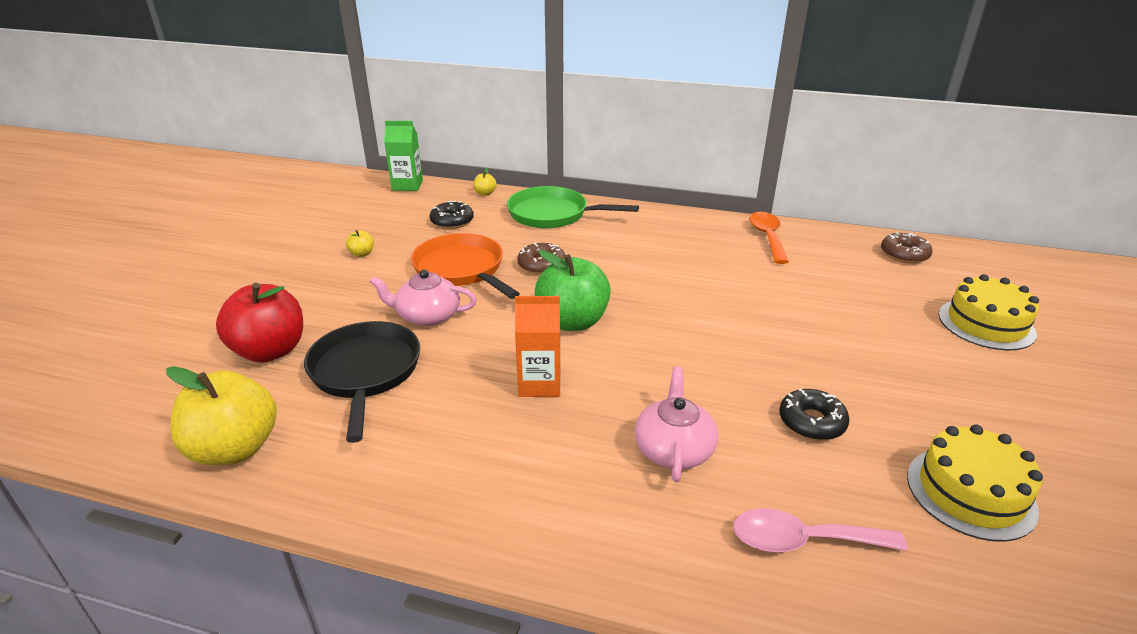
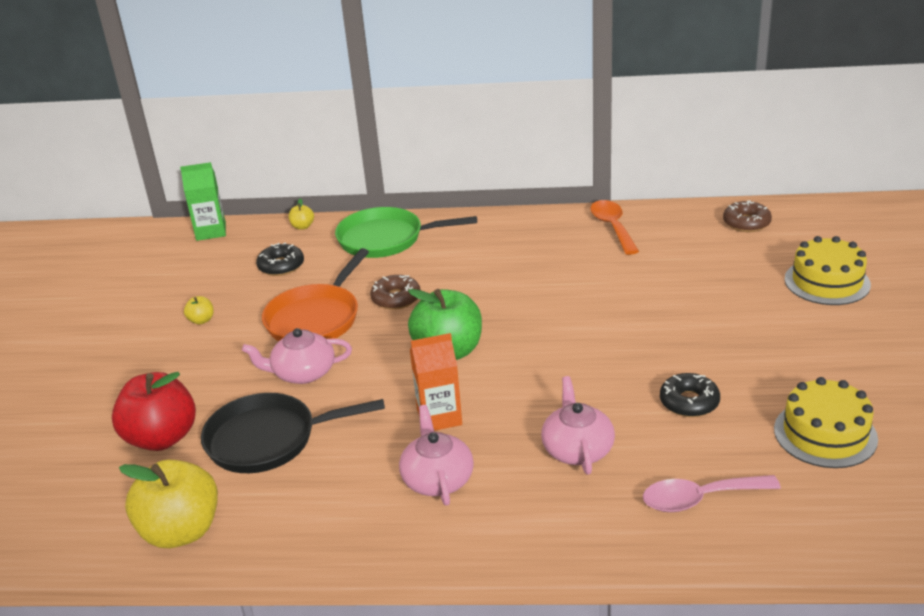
camera: 10 degrees left, 0 degrees up
black pan [304,321,420,443] -> black pan turned 75 degrees counterclockwise [201,393,385,473]
orange pan [411,233,520,299] -> orange pan turned 105 degrees counterclockwise [262,248,369,341]
none -> pink teapot [399,405,474,506]

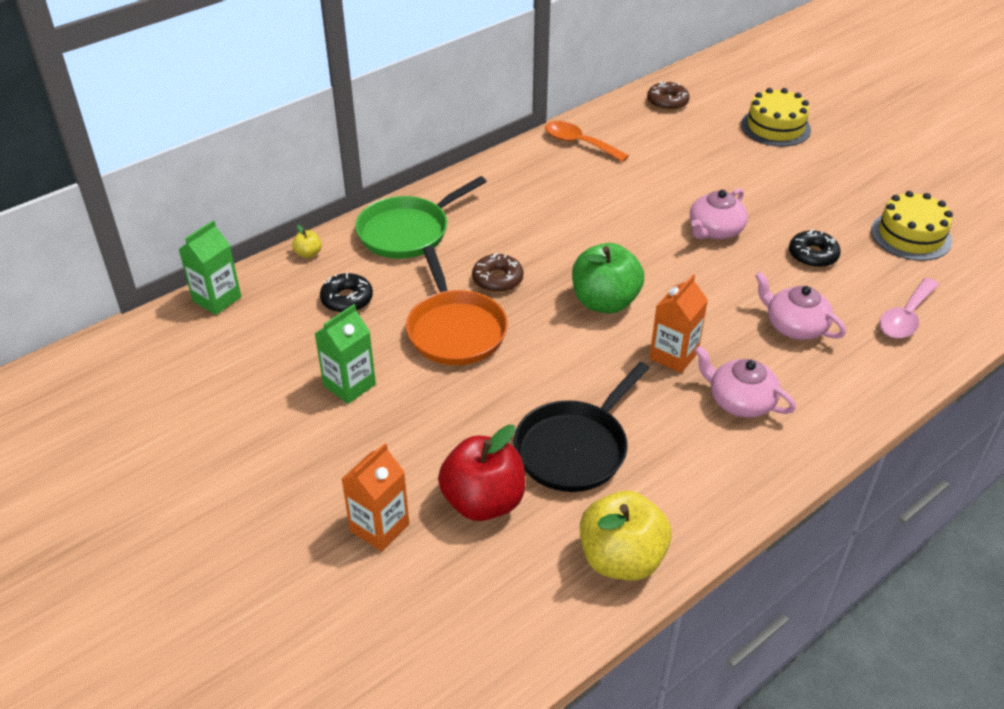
camera: 45 degrees left, 10 degrees up
yellow apple [184,296,214,325] -> green carton [314,304,376,404]
pink teapot [242,328,352,384] -> pink teapot moved to [690,188,748,240]
none -> orange carton [342,443,409,551]

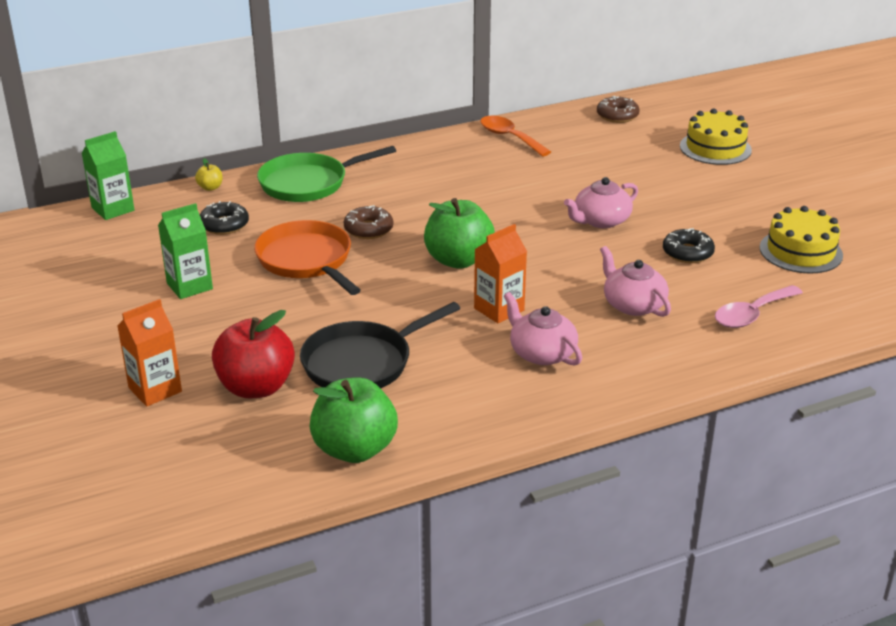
camera: 15 degrees right, 10 degrees down
orange pan [406,246,508,365] -> orange pan turned 150 degrees clockwise [254,220,361,295]
yellow apple [580,491,672,581] -> green apple [310,377,398,463]

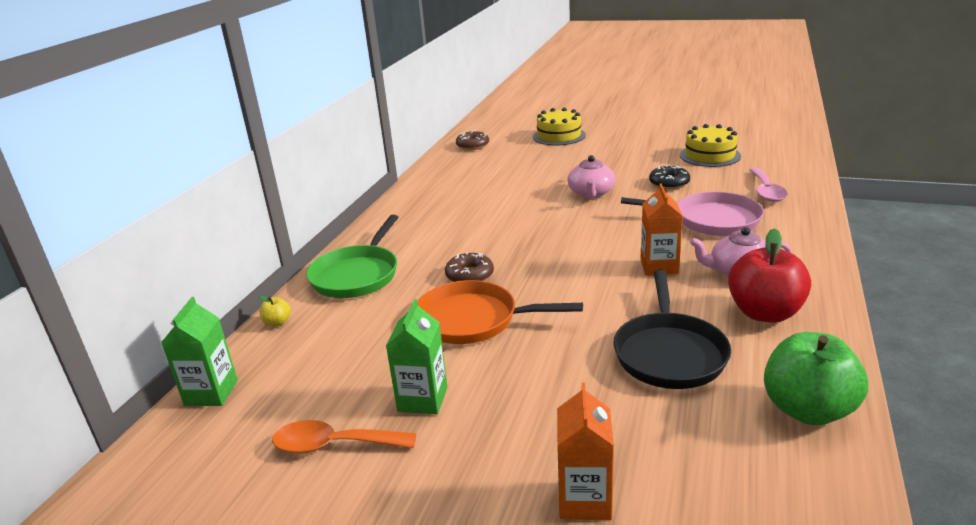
camera: 45 degrees left, 5 degrees down
black donut [200,201,249,235] -> none
red apple [212,310,295,398] -> red apple moved to [728,228,811,323]
green apple [424,198,495,269] -> none
orange spoon [481,116,551,157] -> orange spoon moved to [272,420,416,454]
pink teapot [600,246,671,317] -> pink pan [621,192,764,236]

